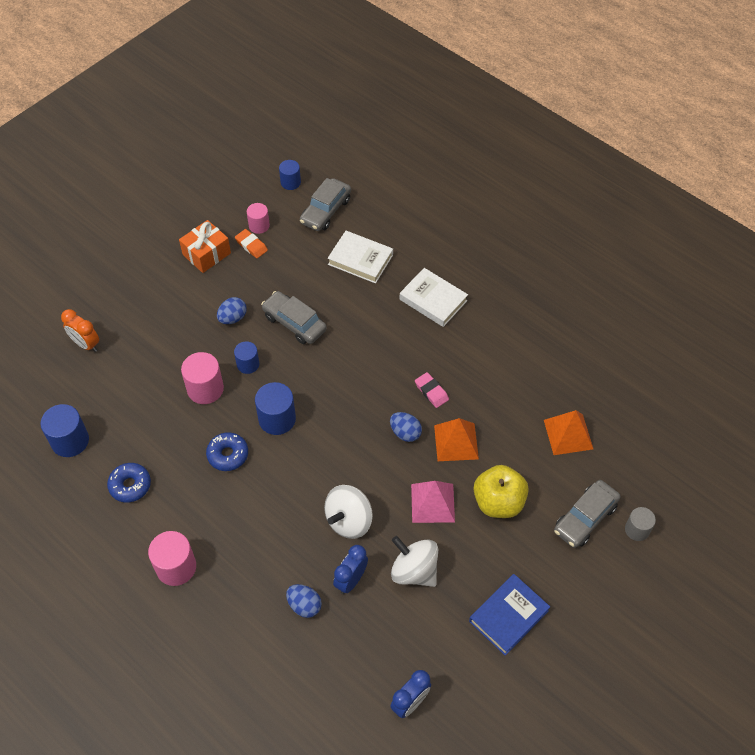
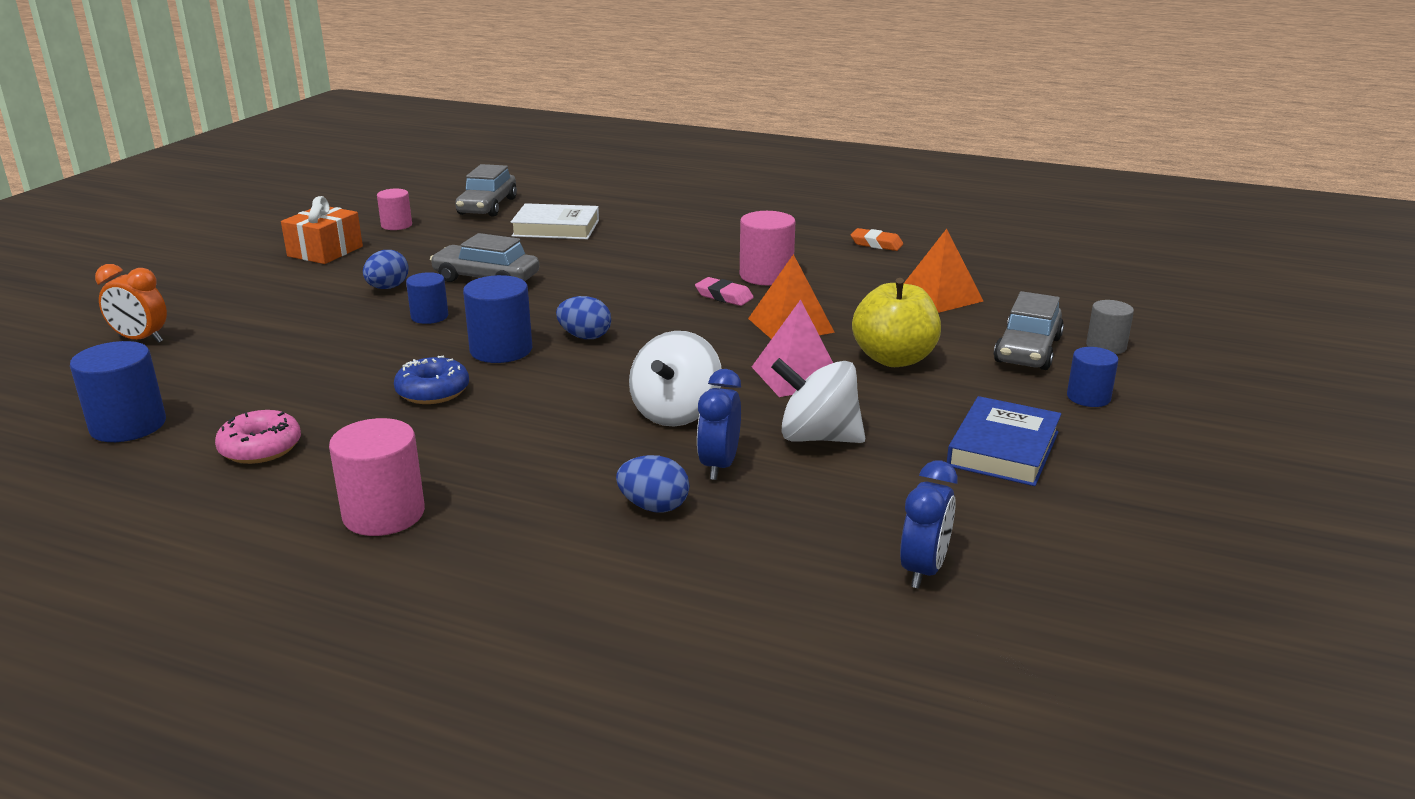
camera: 20 degrees left, 30 degrees down
blue donut [107,463,151,503] -> pink donut [215,410,301,464]
pink cylinder [181,352,224,404] -> pink cylinder moved to [740,211,795,285]
orange eraser [235,229,268,258] -> orange eraser moved to [851,228,903,251]
blue cylinder [279,160,301,190] -> blue cylinder moved to [1067,347,1118,407]
blue egg [390,412,422,442] -> blue egg moved to [556,296,611,339]
white book [400,268,468,327] -> none

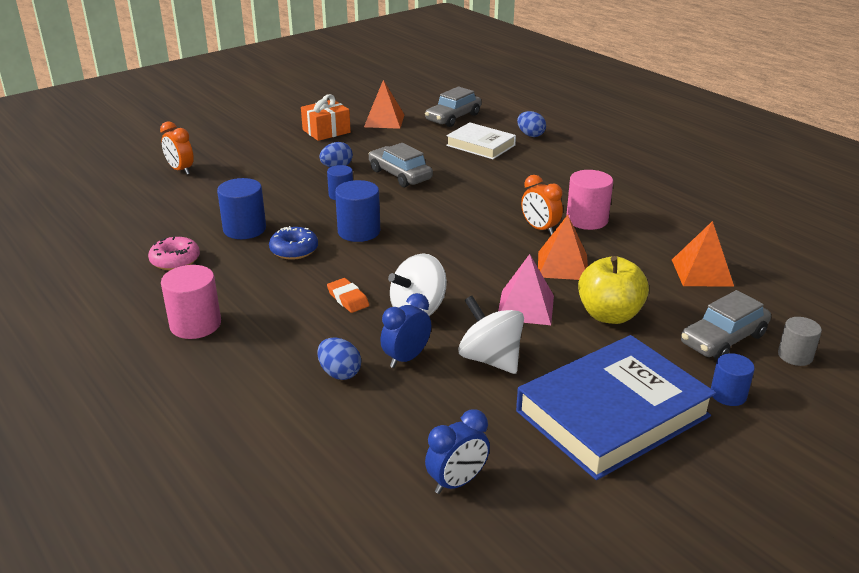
camera: 30 degrees right, 5 degrees up
blue cylinder [70,341,166,442] -> blue cylinder moved to [217,178,266,239]
pink cylinder [377,189,412,230] -> orange pyramid [364,80,404,129]
blue egg [556,296,611,339] -> blue egg moved to [517,111,546,137]
pink eraser [695,277,754,306] -> orange clock [521,175,563,235]
orange eraser [851,228,903,251] -> orange eraser moved to [327,278,369,313]
blue book [947,396,1061,486] -> blue book [516,335,716,480], size x1.71

